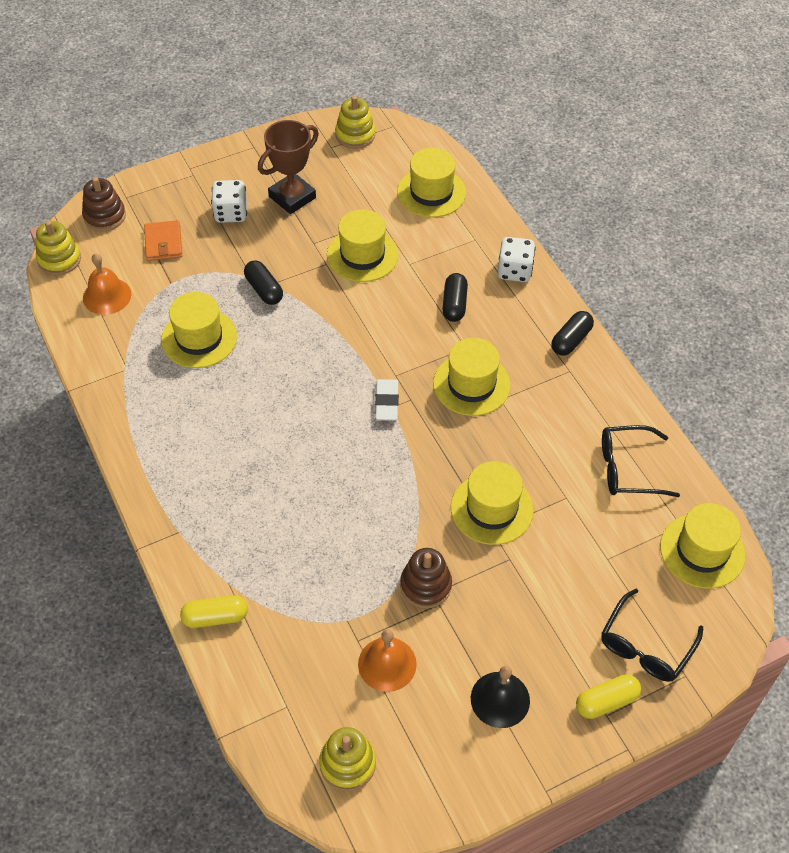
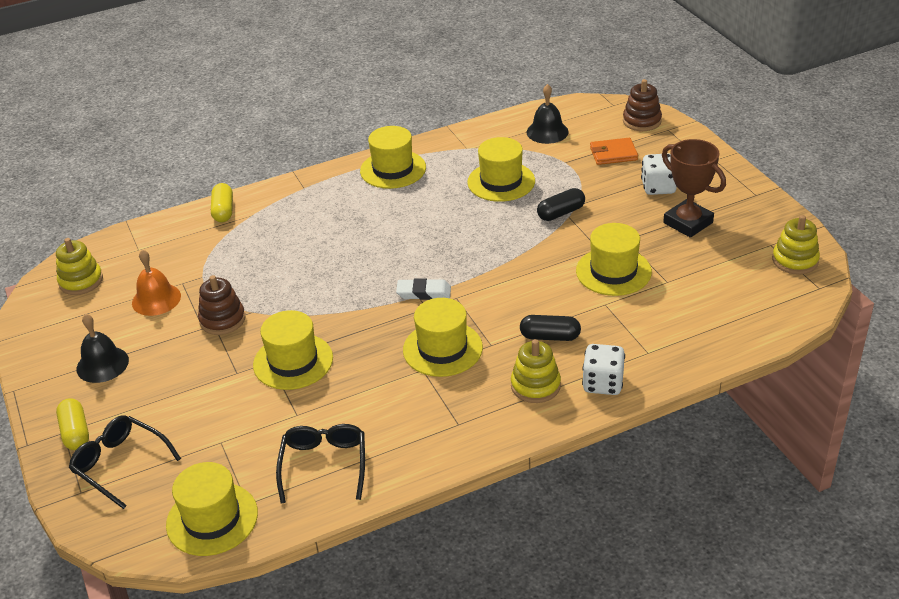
camera: 95 degrees right, 15 degrees down
yellow stacking toy [36,221,81,275] -> yellow stacking toy moved to [511,339,561,403]
orange bell [83,253,131,315] -> black bell [527,84,569,144]
yellow hat [397,148,466,218] -> yellow hat moved to [360,126,426,189]
black capsule [551,311,594,356] -> none

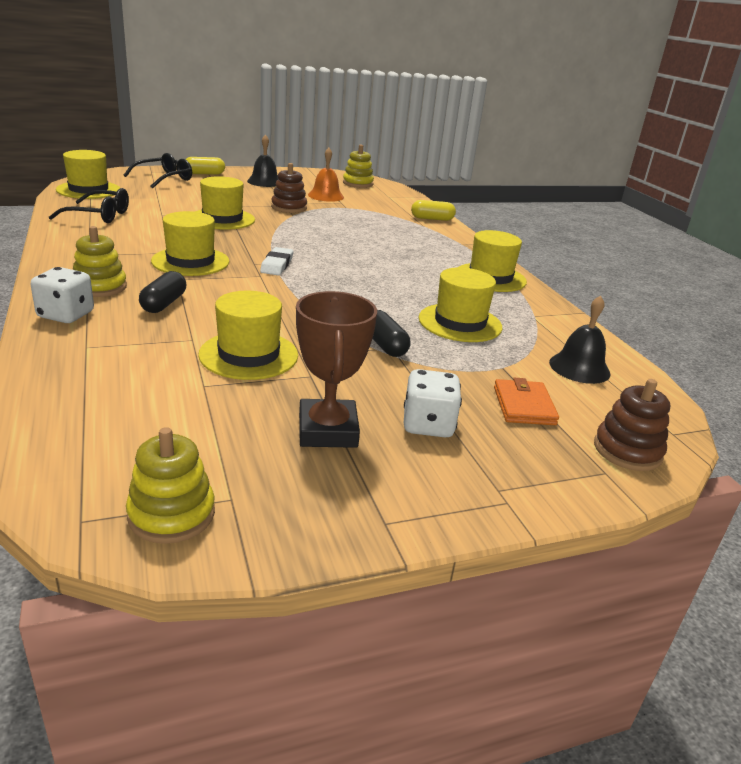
camera: 90 degrees right, 10 degrees down
brown trophy [662,139,726,238] -> brown trophy turned 60 degrees counterclockwise [296,291,377,448]

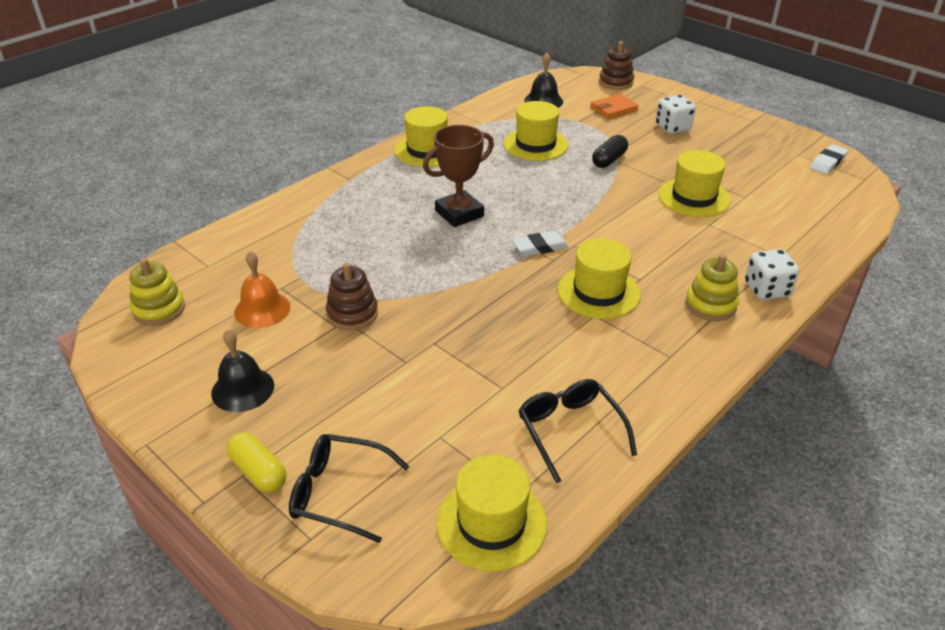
camera: 115 degrees left, 10 degrees up
yellow stacking toy [126,427,215,544] -> white eraser [810,145,848,174]
black capsule [139,271,186,313] -> none
yellow hat [195,176,255,230] -> none
brown trophy [296,291,377,448] -> brown trophy moved to [423,125,494,227]
yellow capsule [411,200,456,221] -> none

